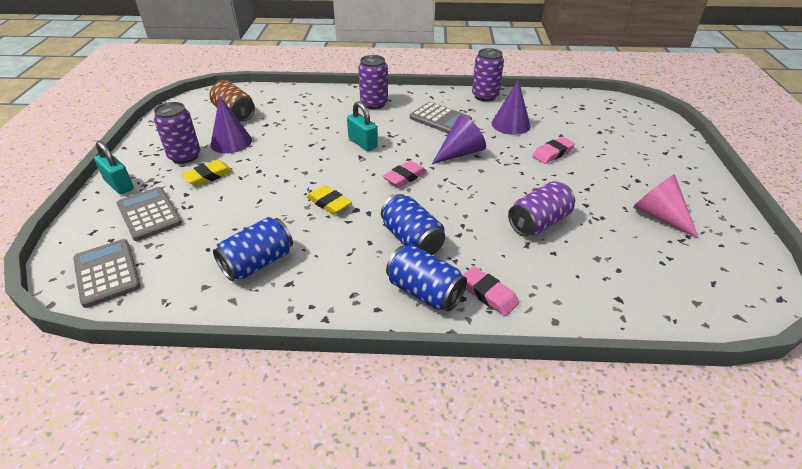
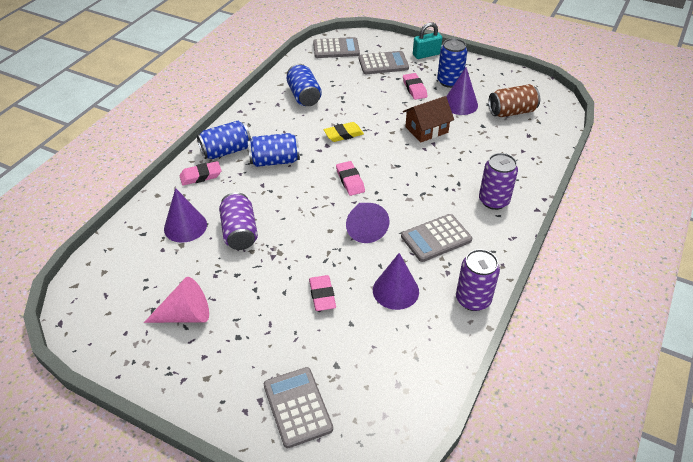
camera: 115 degrees right, 5 degrees up
purple can [154,102,200,164] -> blue can [437,38,468,88]
yellow eraser [181,160,233,186] -> pink eraser [403,73,427,100]
turquoise padlock [347,101,378,151] -> none
none -> purple cone [164,188,207,243]
none -> grey calculator [264,367,333,448]
none -> brown house [403,96,454,143]

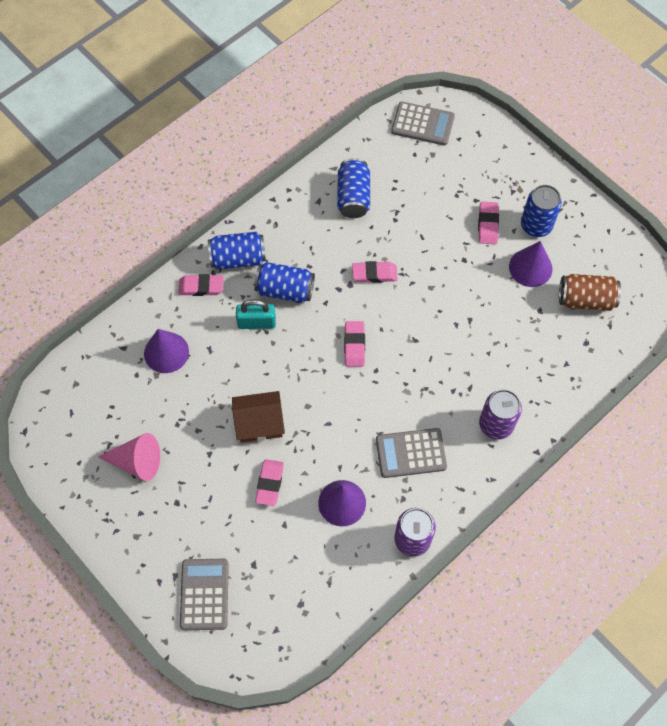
camera: 20 degrees right, 20 degrees up
purple can [219,192,258,250] -> none
yellow eraser [324,122,364,142] -> pink eraser [352,261,398,283]
purple cone [346,203,389,243] -> none
grey calculator [359,51,409,74] -> none
brown house [403,96,454,143] -> brown house moved to [232,391,285,443]
turquoise padlock [413,22,442,59] -> turquoise padlock moved to [236,299,276,329]

